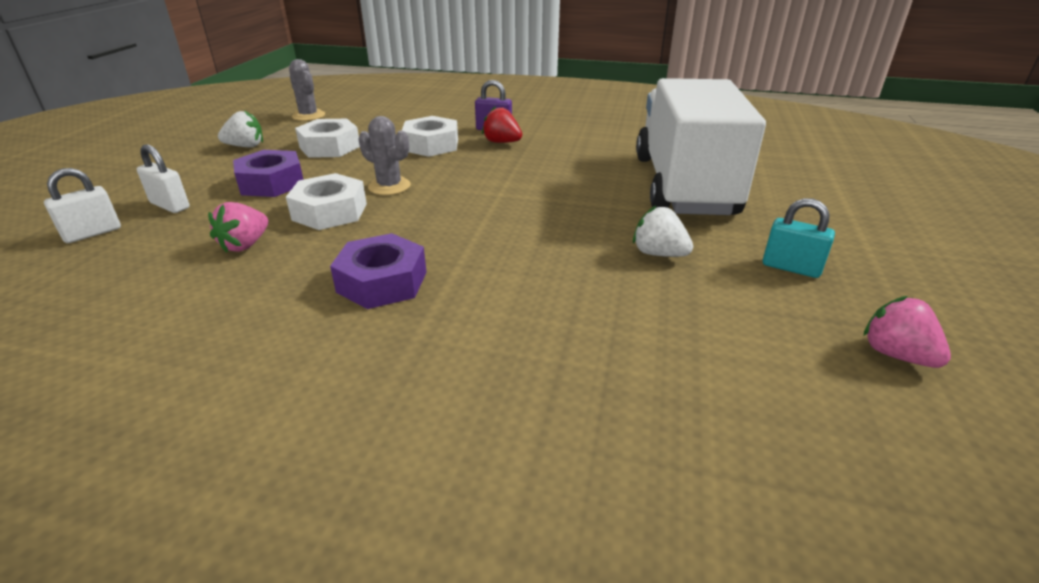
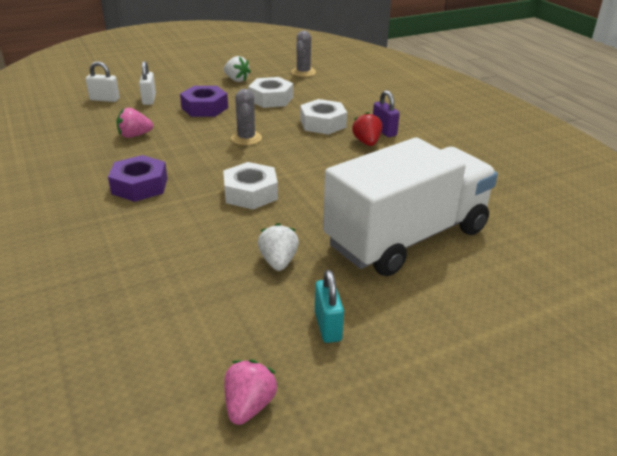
camera: 50 degrees right, 0 degrees up
white nut [286,173,367,230] -> white nut moved to [223,162,278,209]

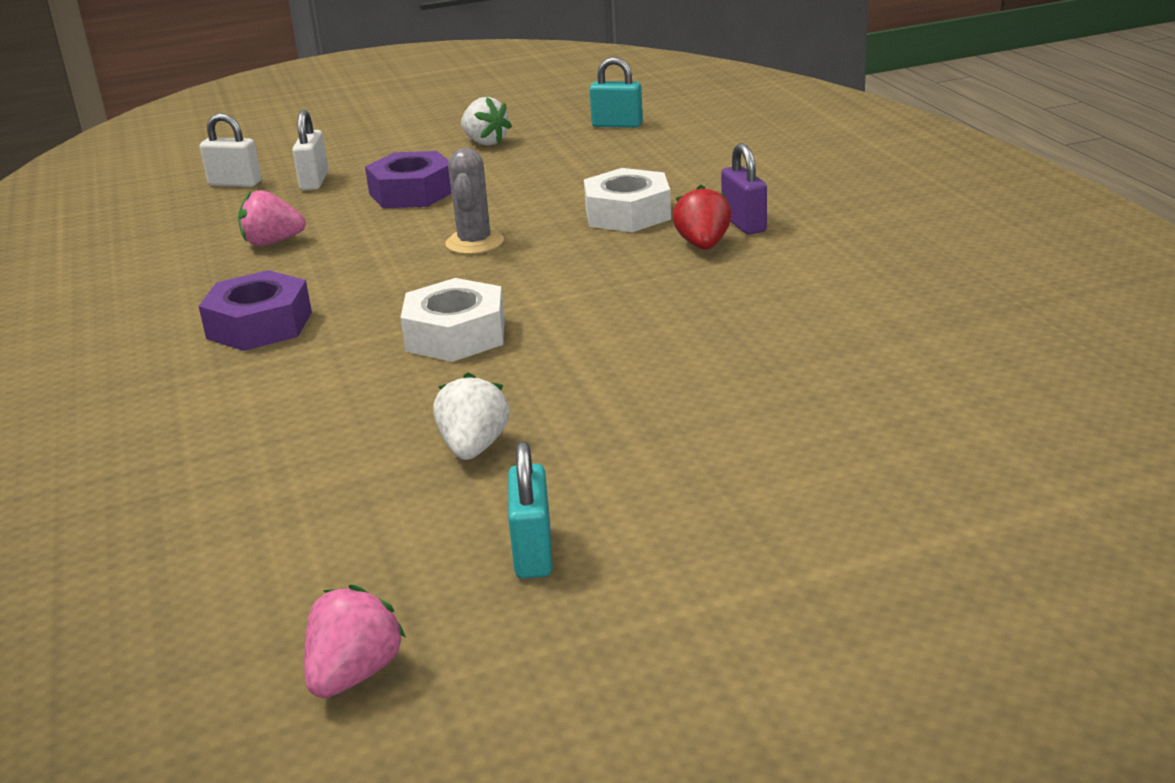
camera: 10 degrees right, 5 degrees down
white nut [248,77,293,108] -> none
grey cactus [291,31,316,77] -> turquoise padlock [589,57,643,128]
white truck [323,137,498,276] -> none

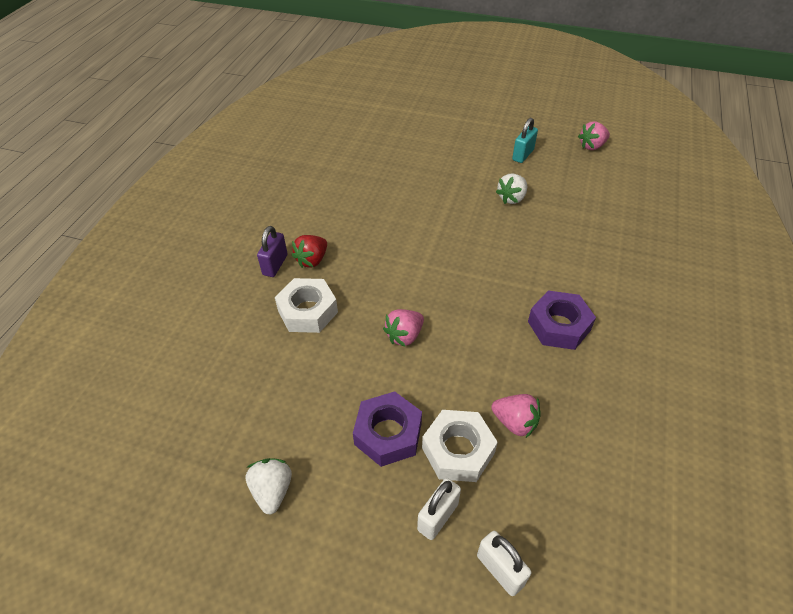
camera: 145 degrees left, 20 degrees up
white nut [400,278,505,362] -> white nut moved to [422,410,498,482]
grey cactus [445,148,504,254] -> pink strawberry [383,309,424,347]
turquoise padlock [589,57,643,128] -> none

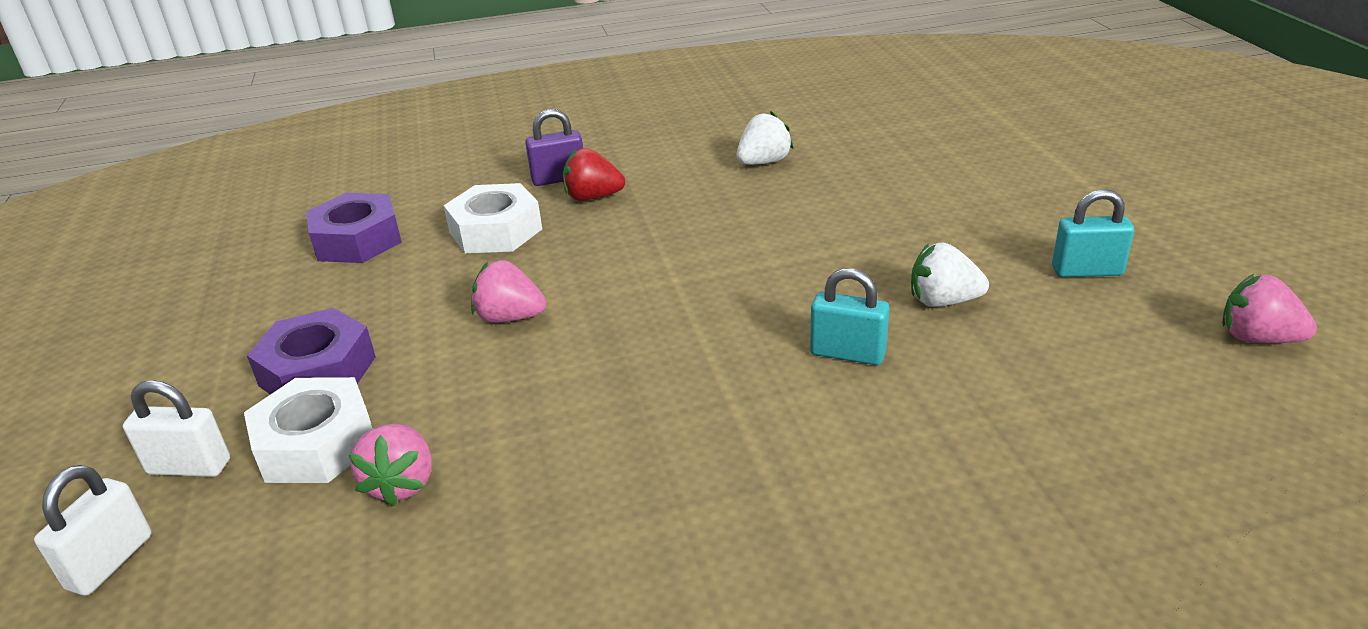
camera: 60 degrees right, 15 degrees down
white strawberry [246,458,292,515] -> white strawberry moved to [737,111,793,165]
purple nut [528,291,596,350] -> purple nut moved to [306,193,402,263]
none -> turquoise padlock [810,268,890,365]

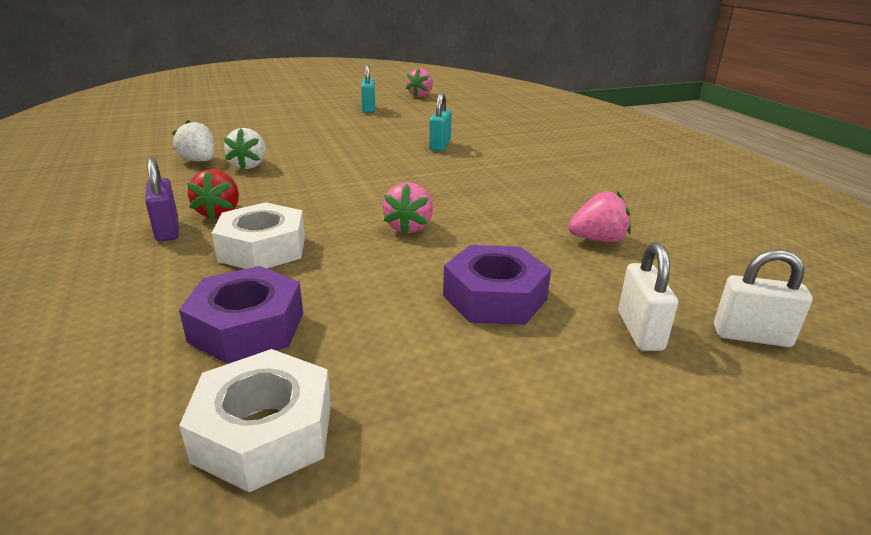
camera: 100 degrees left, 5 degrees down
white nut [244,377,373,483] -> white nut moved to [179,349,331,492]
white strawberry [911,242,989,307] -> white strawberry moved to [224,128,266,170]

